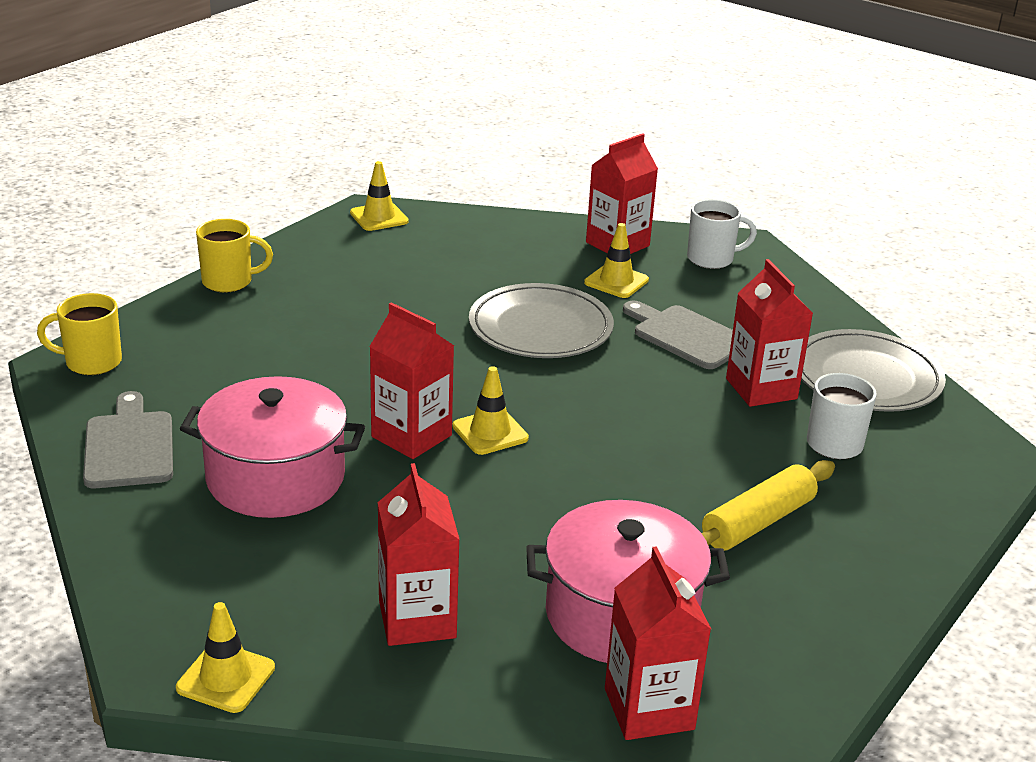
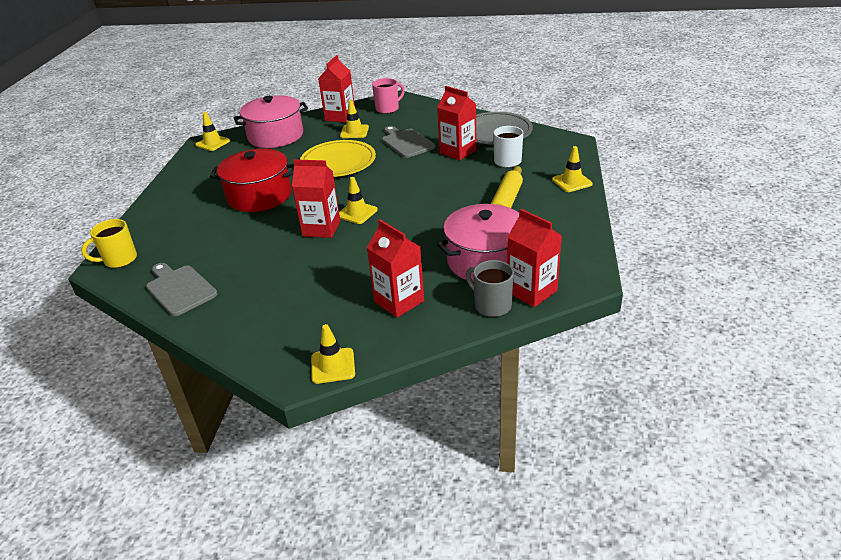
camera: 25 degrees left, 5 degrees up
pink pot [180,376,365,518] -> pink pot moved to [233,95,308,148]
yellow mug [196,219,273,293] -> none
grey plate [469,283,614,358] -> yellow plate [300,140,376,177]
grey cutting board [623,301,733,369] -> grey cutting board turned 45 degrees clockwise [382,126,436,158]
white mug [687,199,757,269] -> pink mug [372,78,405,114]
none -> red pot [210,149,294,212]
none -> grey mug [466,260,514,317]
none -> yellow traffic cone [552,146,593,192]

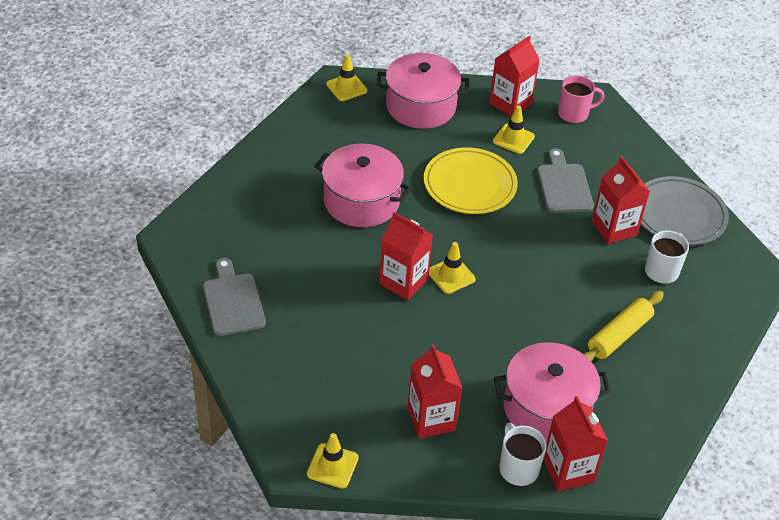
camera: 20 degrees right, 10 degrees up
yellow mug [81,219,137,268] -> none
red pot [210,149,294,212] -> pink pot [314,144,412,227]
grey mug [466,260,514,317] -> white mug [499,423,547,486]
yellow traffic cone [552,146,593,192] -> none

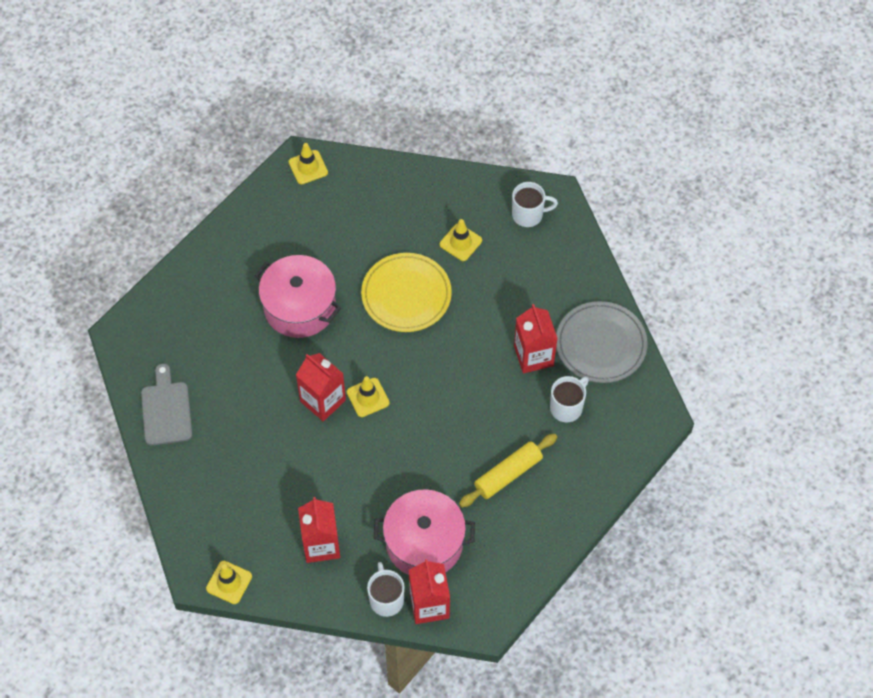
camera: 10 degrees right, 15 degrees up
pink pot [377,53,469,129] -> none
red carton [489,36,540,117] -> none
grey cutting board [537,148,594,213] -> none
pink mug [558,75,605,123] -> white mug [512,182,558,227]

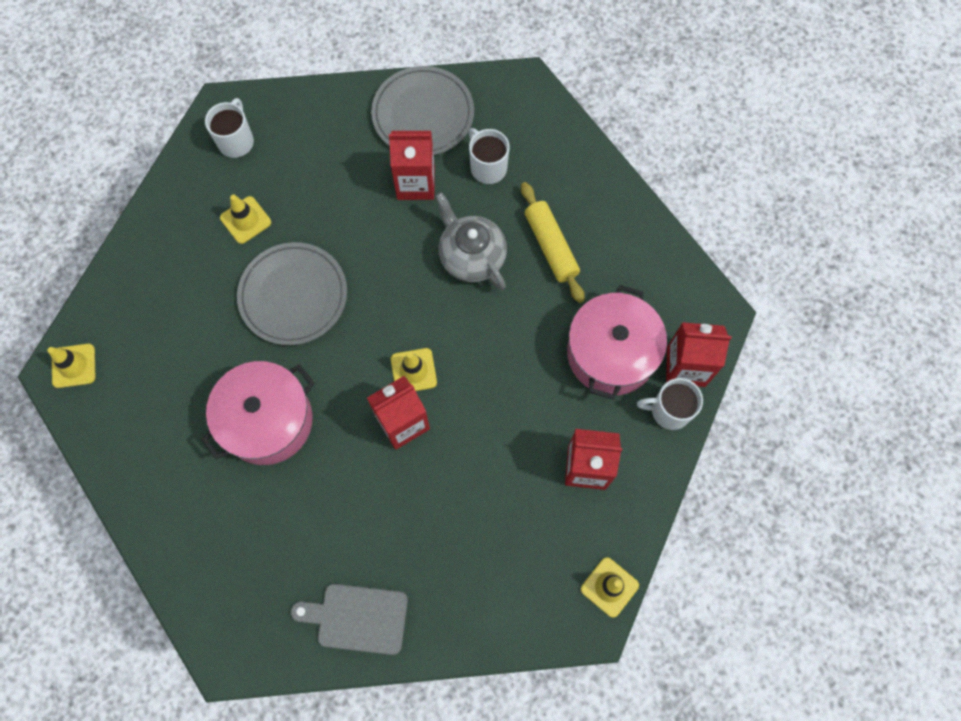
camera: 75 degrees left, 10 degrees up
yellow plate [361,253,452,332] -> grey plate [237,242,347,345]
none -> grey teapot [435,192,507,290]

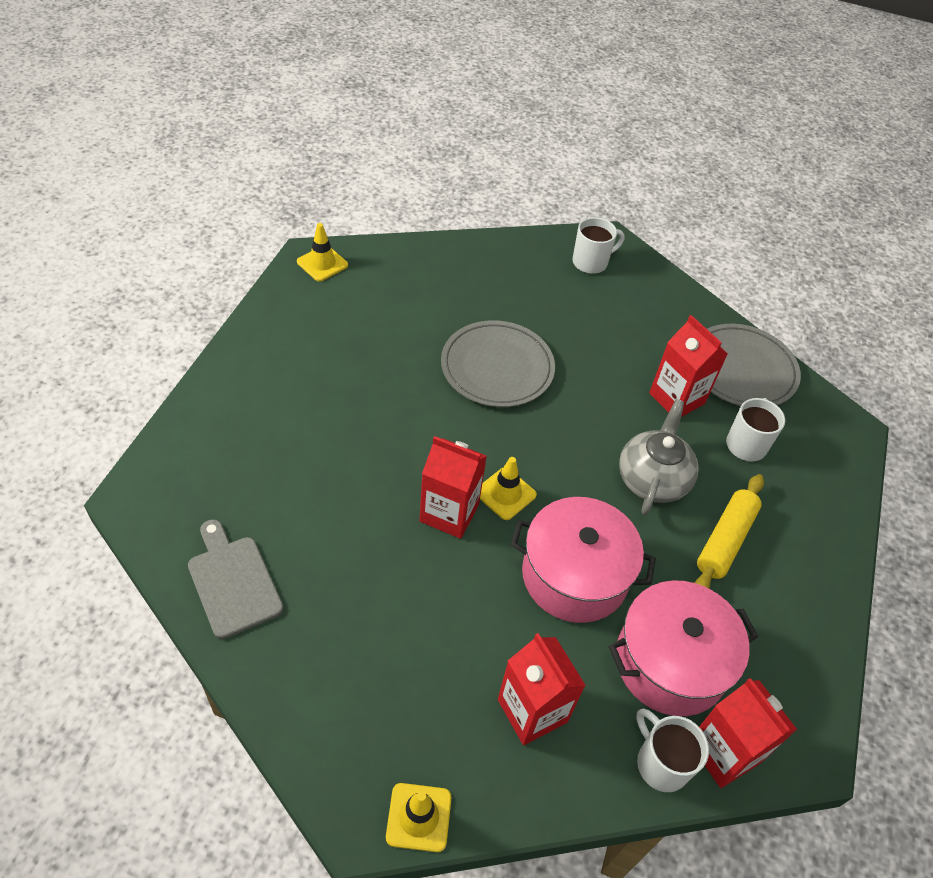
camera: 50 degrees right, 20 degrees down
pink pot [201,361,314,465] -> pink pot moved to [511,497,656,623]
yellow traffic cone [220,195,271,244] -> none

